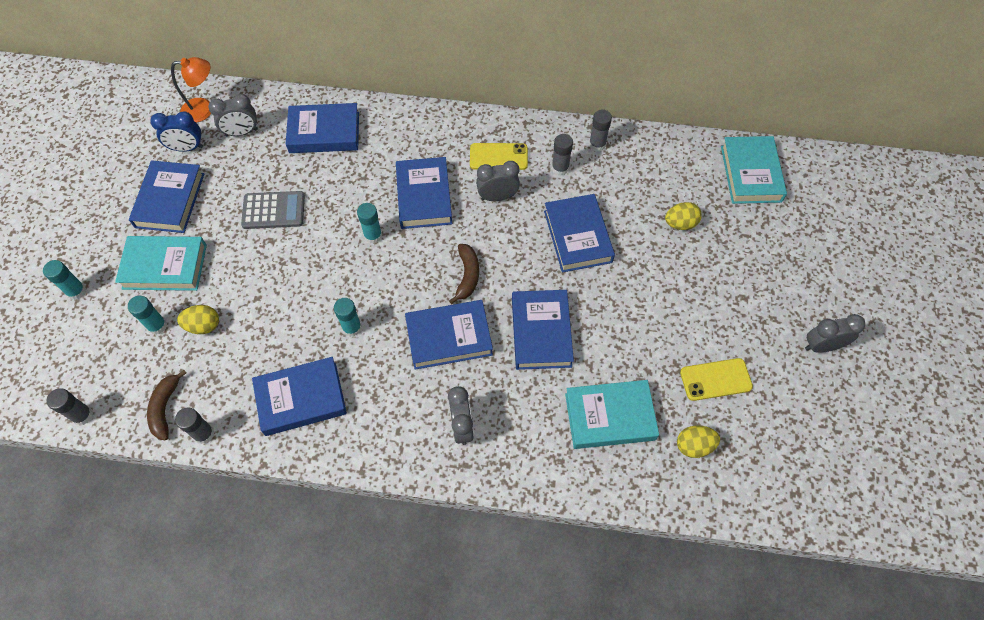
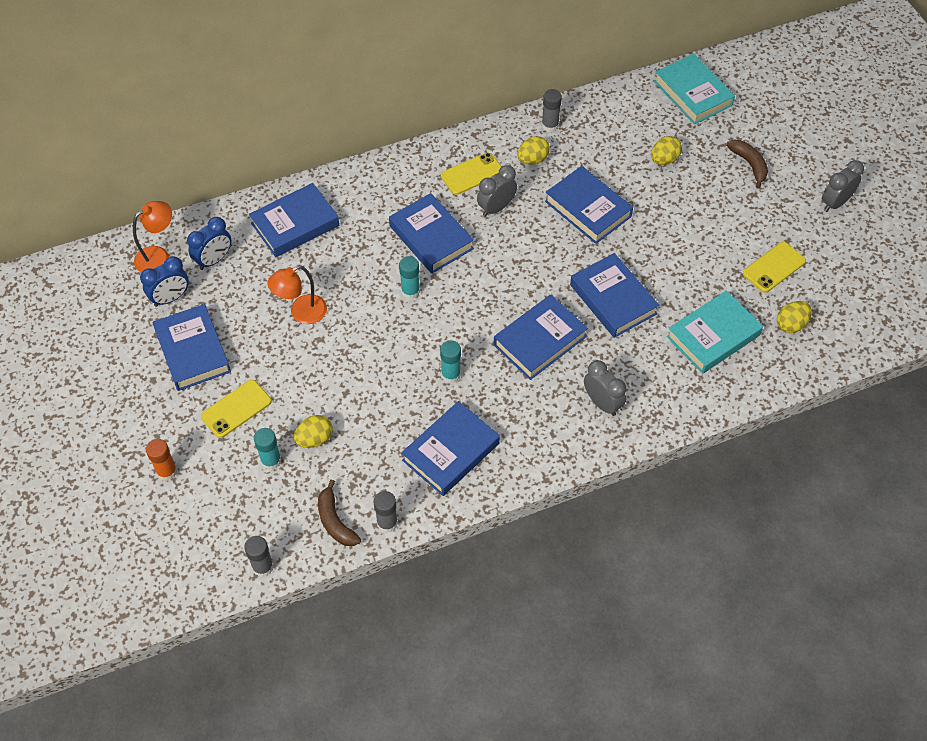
camera: 30 degrees left, 5 degrees down
turquoise glue stick [43,260,86,300] -> orange glue stick [146,439,177,481]
turquoise book [115,236,207,291] -> yellow phone [201,380,272,438]
grey clock [208,94,258,136] -> blue clock [187,217,231,270]
grey calculator [241,191,305,229] -> orange lamp [267,265,327,324]
brown banana [449,244,479,304] -> brown banana moved to [726,140,768,189]
grey glue stick [552,134,573,176] -> yellow egg [517,136,550,164]

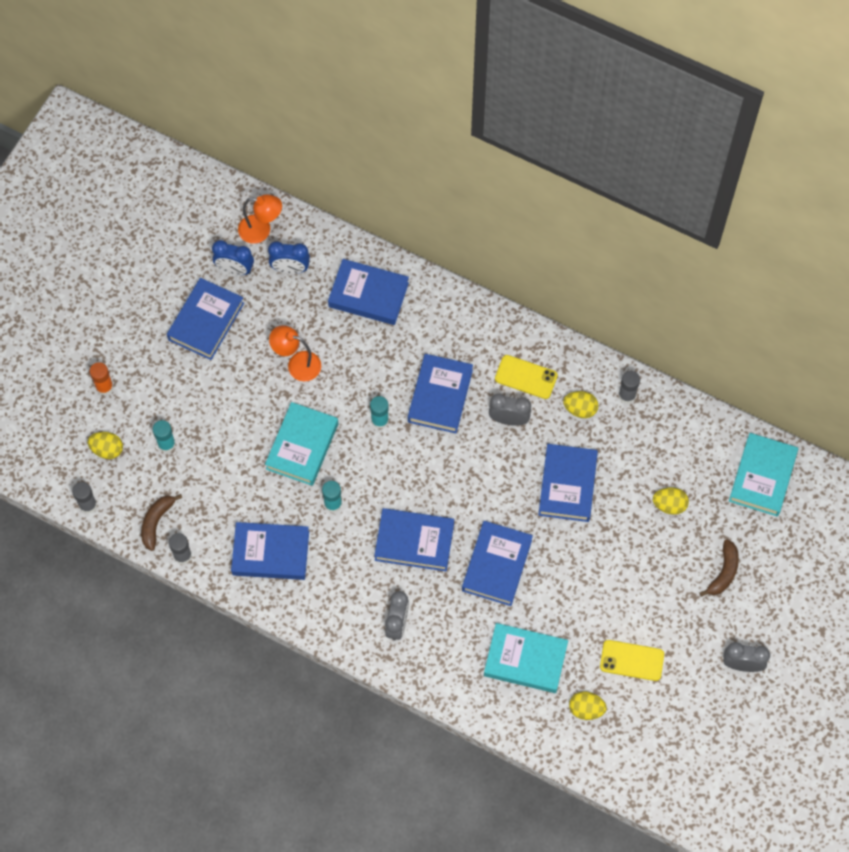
camera: 50 degrees right, 10 degrees up
yellow phone [201,380,272,438] -> none
yellow egg [294,415,333,448] -> yellow egg moved to [87,432,123,459]
none -> turquoise book [265,402,339,486]

